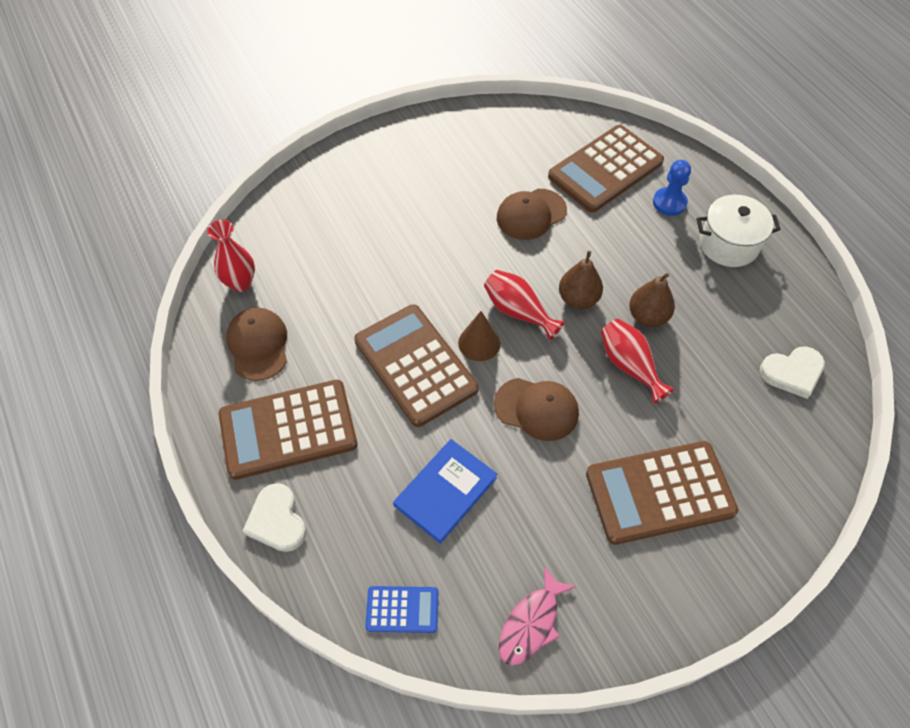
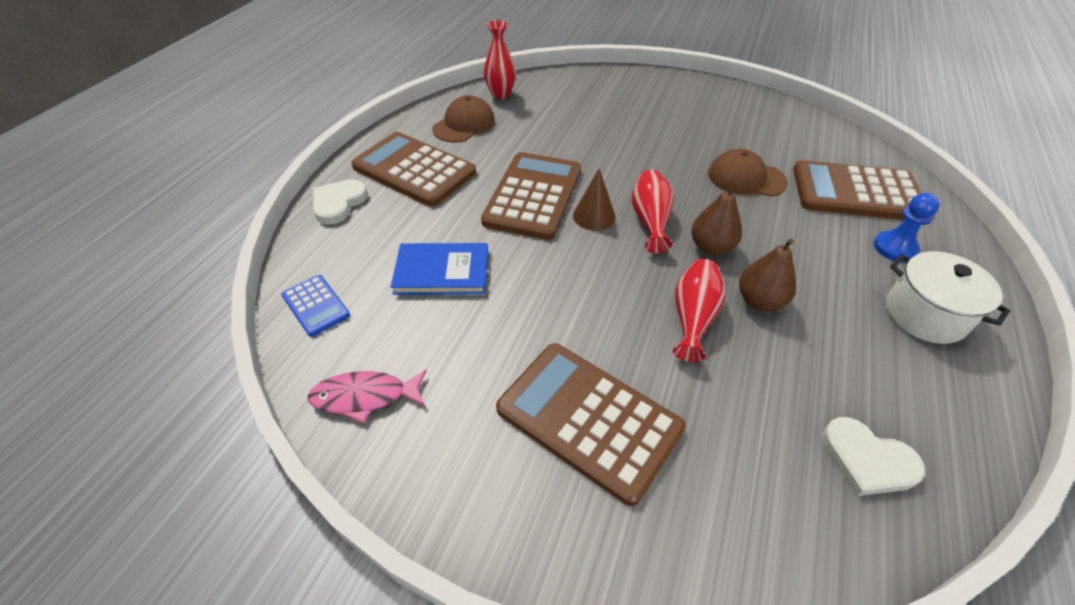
camera: 50 degrees right, 10 degrees down
brown cap [494,378,579,441] -> none

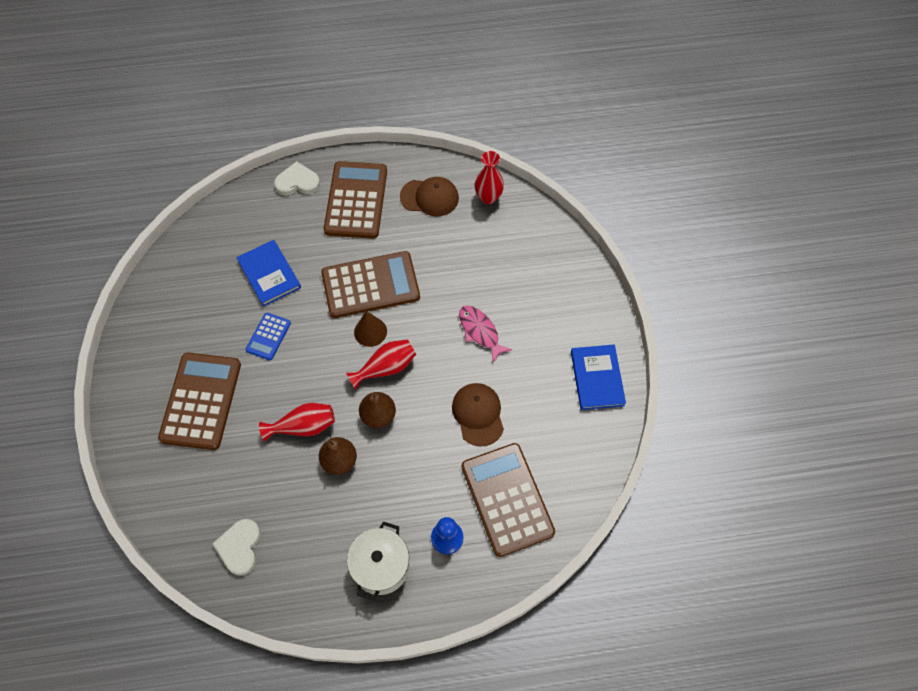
camera: 60 degrees right, 15 degrees up
blue calculator [281,275,350,337] -> blue calculator moved to [246,313,291,360]
pink fish [308,370,427,423] -> pink fish moved to [459,306,512,363]
none -> blue book [571,344,626,410]

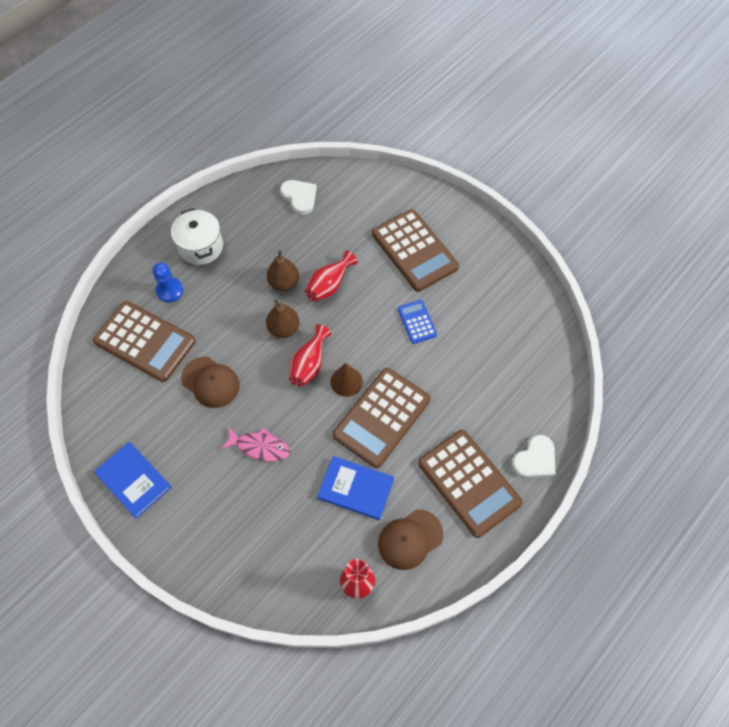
camera: 140 degrees right, 0 degrees up
blue book [236,240,301,307] -> blue book moved to [317,456,394,520]

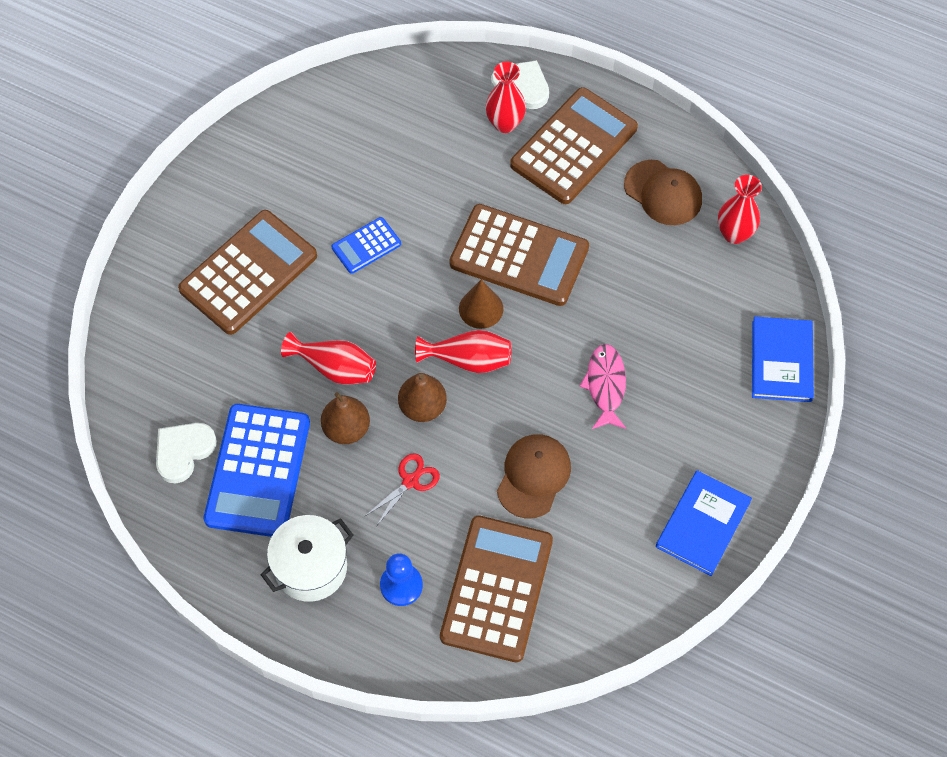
camera: 105 degrees left, 0 degrees up
blue book [317,456,394,520] -> blue book moved to [752,316,814,402]
none -> blue calculator [204,404,310,537]
none -> red scissors [365,453,440,525]
none -> red vase [485,61,526,133]

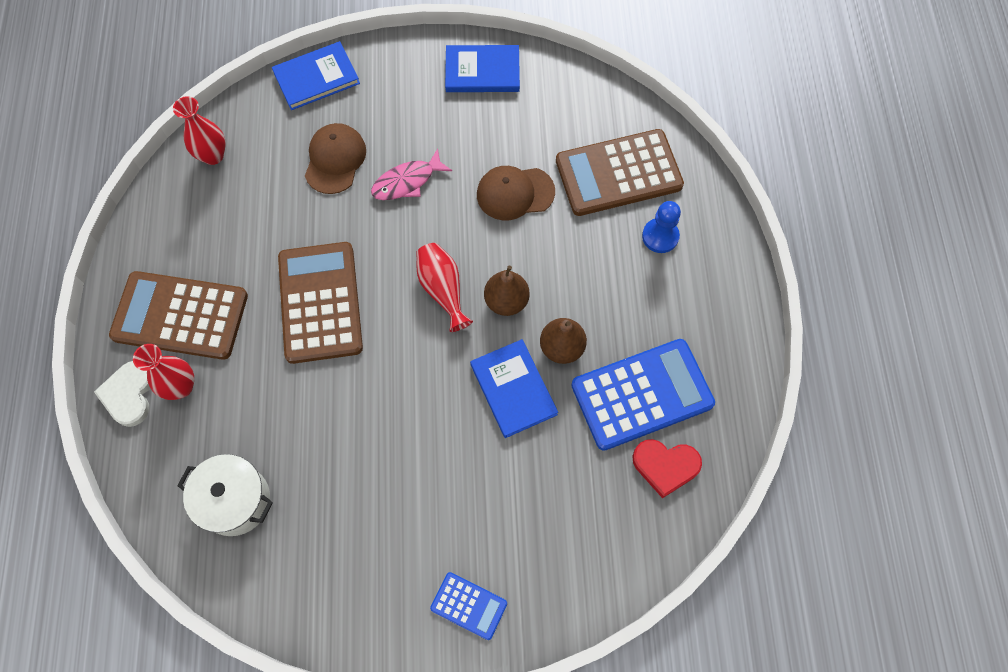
camera: 120 degrees left, 5 degrees up
white heart [156,423,217,483] -> red heart [632,439,702,498]
brown calculator [178,210,317,335] -> none
white pot [261,515,353,602] -> white pot moved to [177,454,273,536]
red vase [281,332,376,385] -> blue book [470,339,558,438]
blue calculator [332,217,401,274] -> blue calculator moved to [430,572,507,640]
red scissors [365,453,440,525] -> none
brown cone [459,279,503,329] -> none
brown cap [624,160,702,225] -> brown cap moved to [305,123,366,194]

